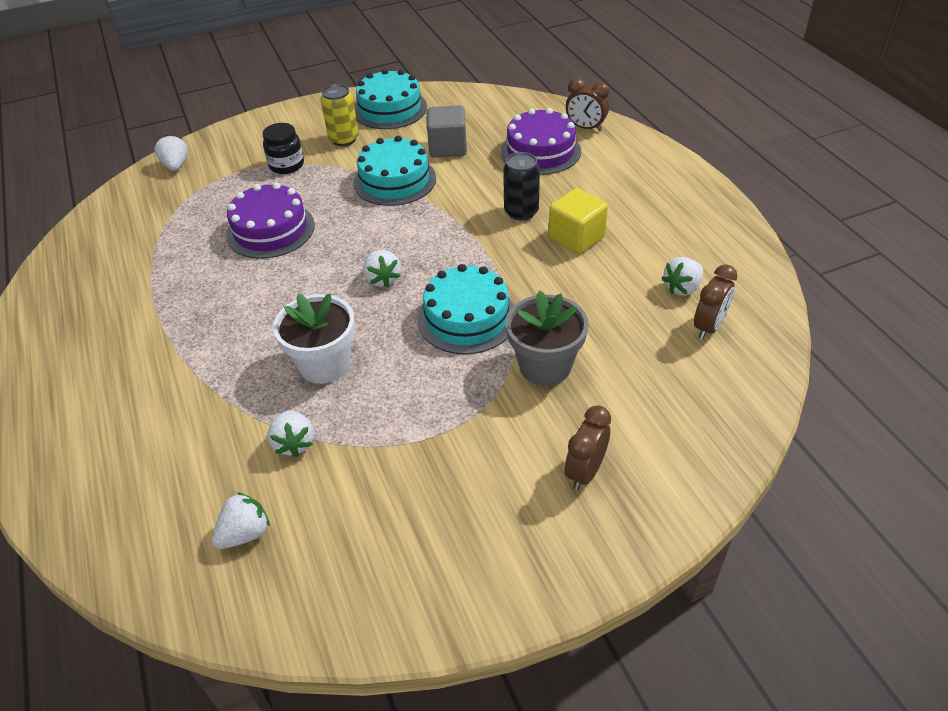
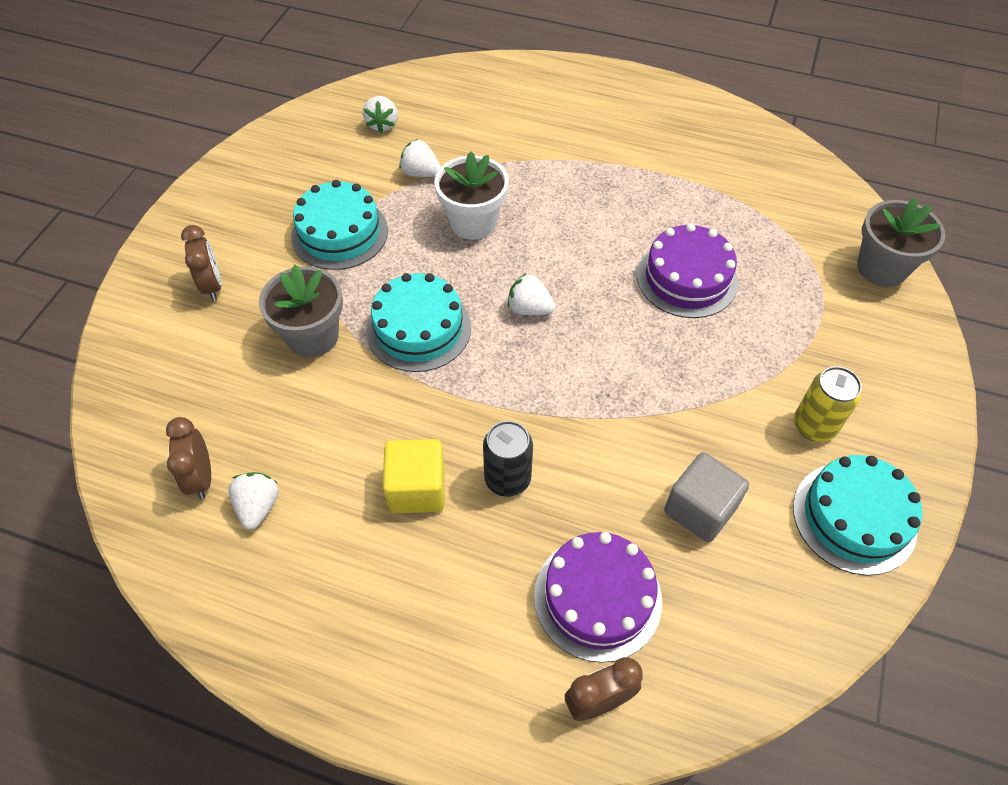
camera: 130 degrees right, 10 degrees up
white strawberry [154,135,188,171] -> grey flower pot [857,198,945,287]
black jar [262,123,304,174] -> none
turquoise cake [354,136,436,206] -> turquoise cake moved to [291,180,388,270]

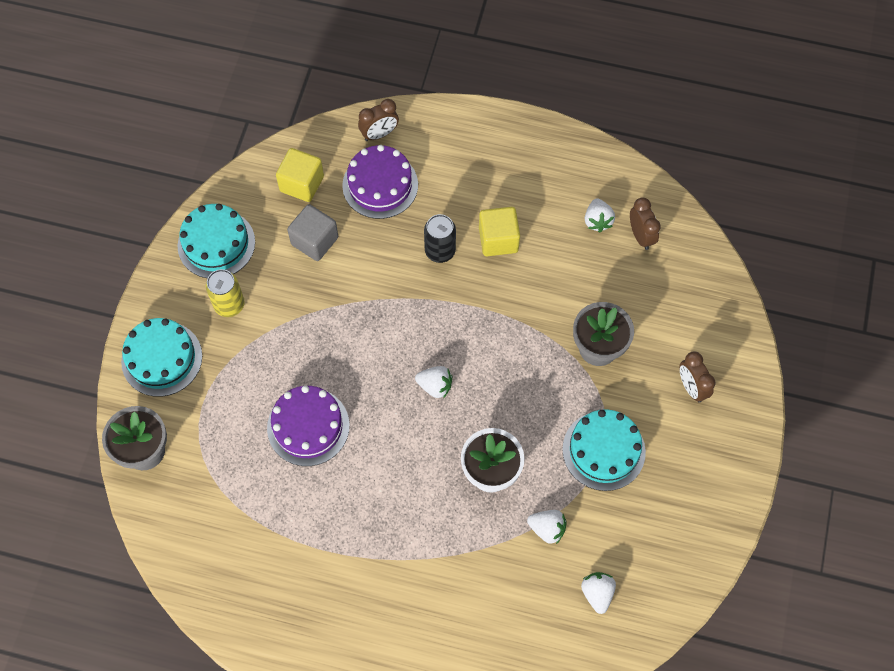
camera: 175 degrees right, 10 degrees up
turquoise cake [367,273,471,372] -> turquoise cake moved to [121,318,202,397]
none -> yellow cube [276,148,324,202]

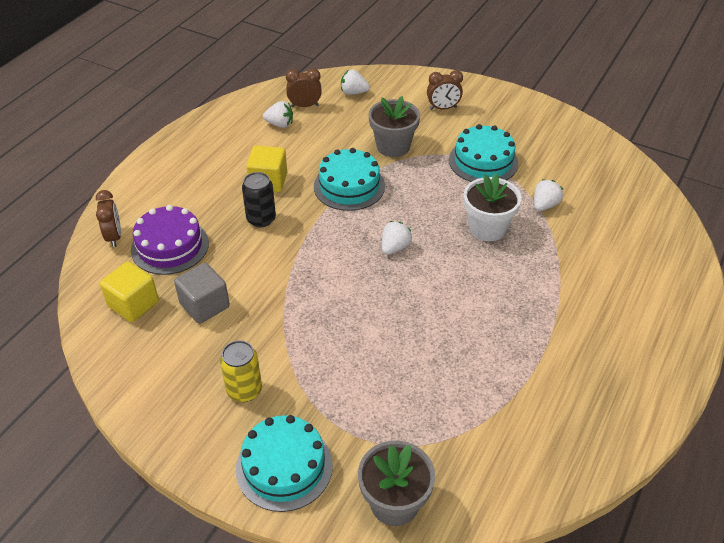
camera: 75 degrees left, 20 degrees down
turquoise cake [178,204,255,279] -> turquoise cake moved to [314,148,385,211]
purple cake [267,386,350,466] -> none
white strawberry [581,572,616,614] -> white strawberry moved to [341,70,370,95]

